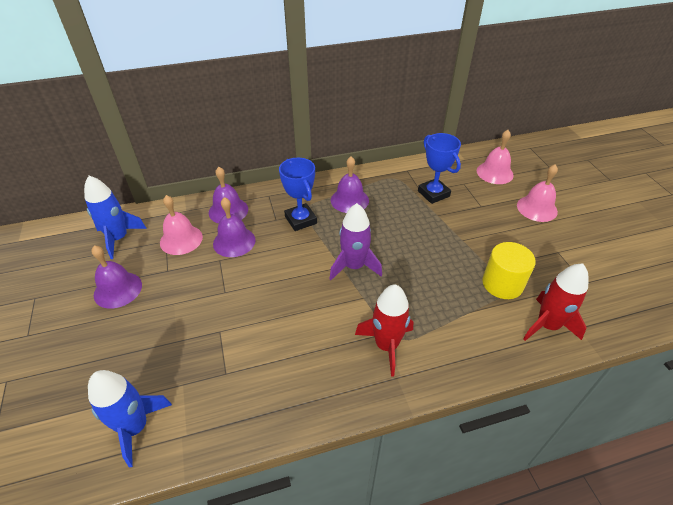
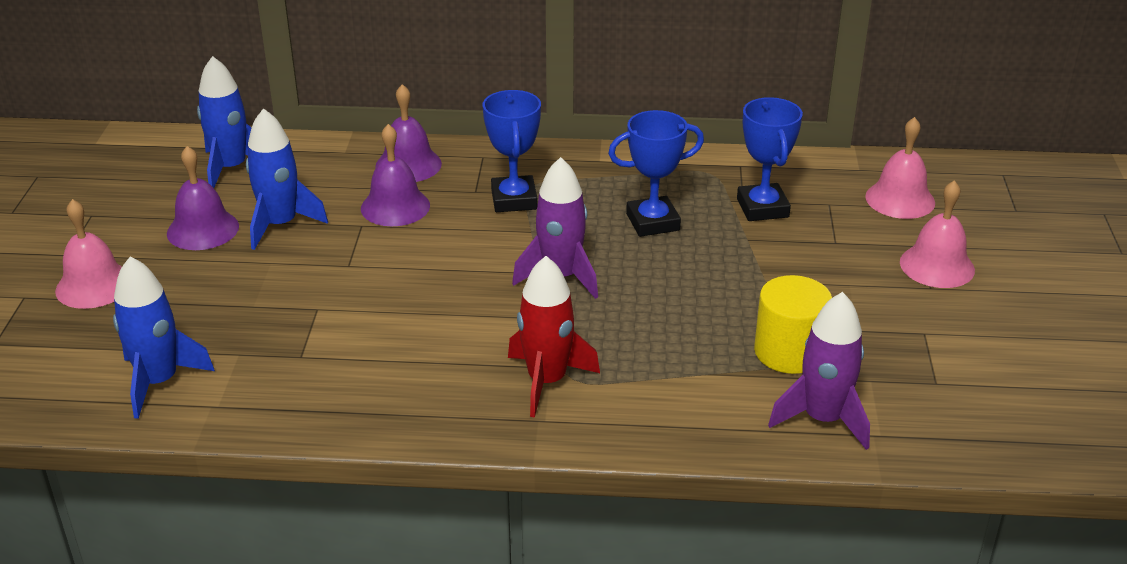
camera: 20 degrees right, 10 degrees down
pink bell [160,195,203,255] -> pink bell moved to [55,199,122,309]
purple bell [331,157,369,213] -> none
red rocket [523,263,589,341] -> purple rocket [768,292,870,450]
none -> blue rocket [246,108,328,250]
none -> blue trophy [608,110,704,237]

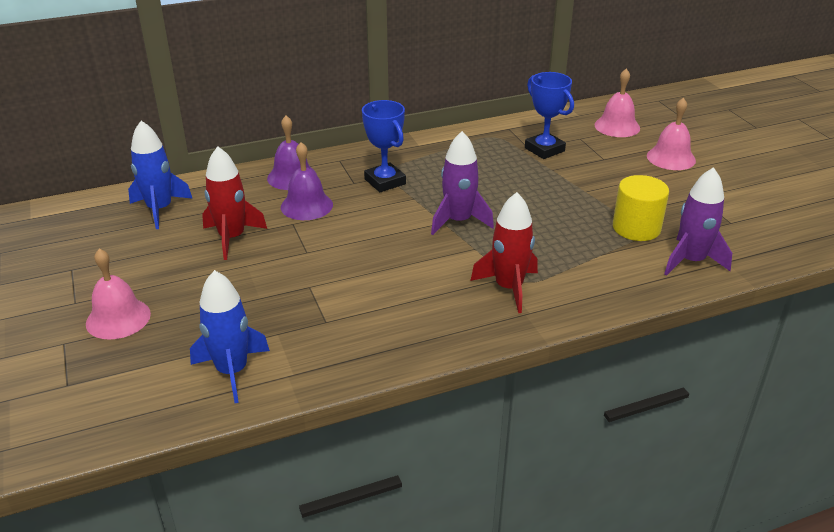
camera: 25 degrees left, 0 degrees up
purple bell [167,146,239,250] -> none
blue rocket [246,108,328,250] -> red rocket [202,147,267,260]
blue trophy [608,110,704,237] -> none

